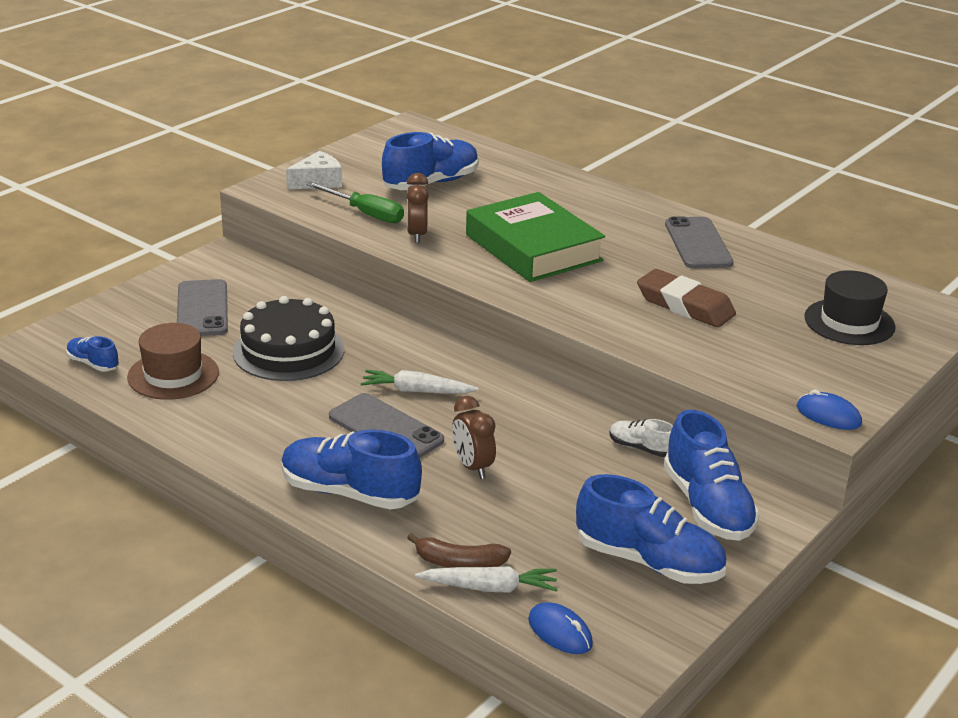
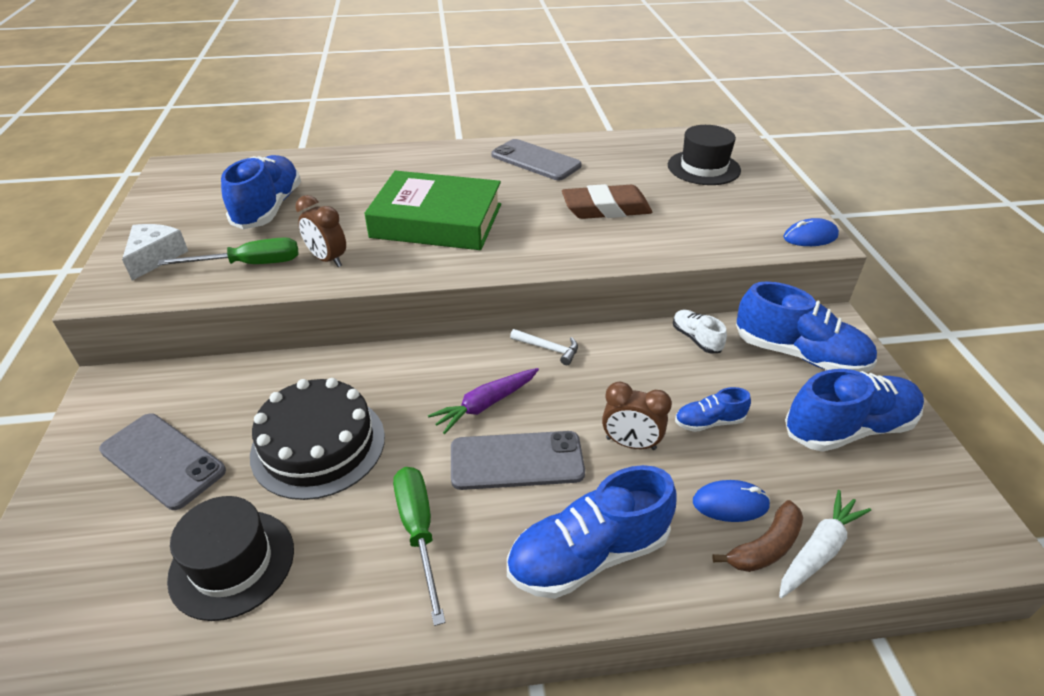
camera: 45 degrees left, 10 degrees up
blue shoe [66,336,119,371] -> blue shoe moved to [675,387,751,432]
brown hat [127,323,219,400] -> black hat [167,496,294,621]
white carrot [360,370,479,394] -> purple carrot [428,368,539,434]
blue mouse [528,602,593,654] -> blue mouse moved to [693,480,770,522]
white shoe [609,419,673,457] -> white shoe turned 75 degrees clockwise [673,310,727,354]
none -> green screwdriver [393,467,446,626]
none -> white hammer [510,329,578,365]

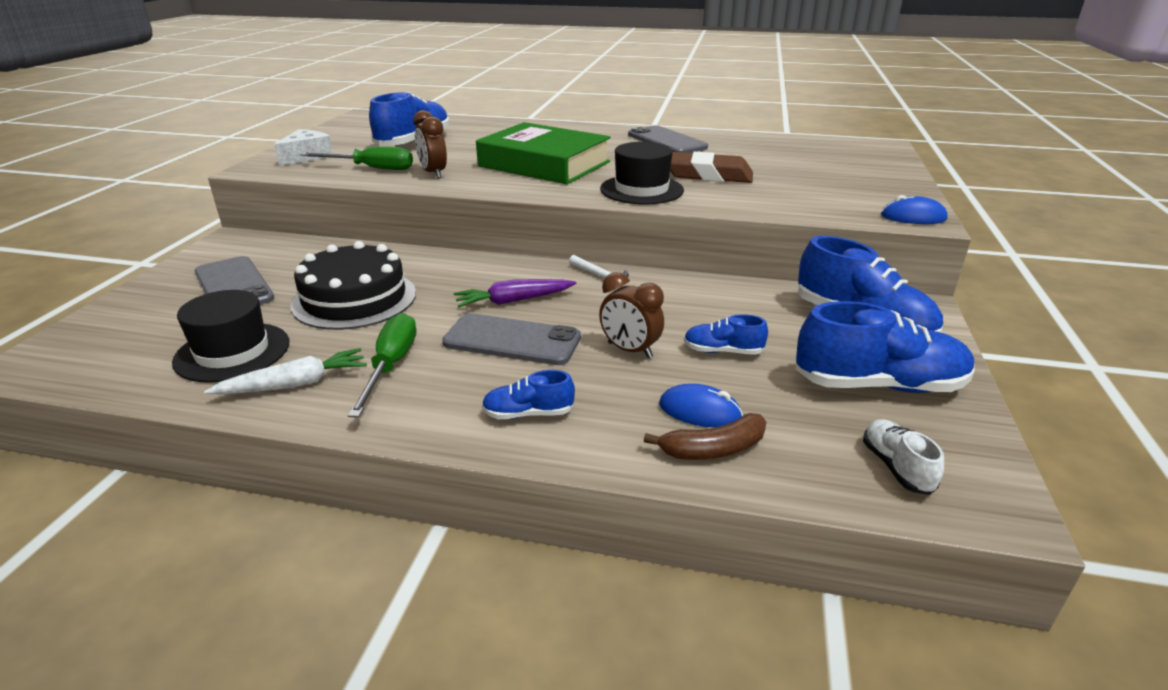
camera: 20 degrees right, 10 degrees down
blue shoe [507,465,677,599] -> blue shoe [482,370,575,419], size x0.50
black hat [668,125,741,185] -> black hat moved to [600,142,684,205]
white shoe [673,310,727,354] -> white shoe moved to [863,419,944,495]
white carrot [779,490,871,598] -> white carrot moved to [204,348,367,394]

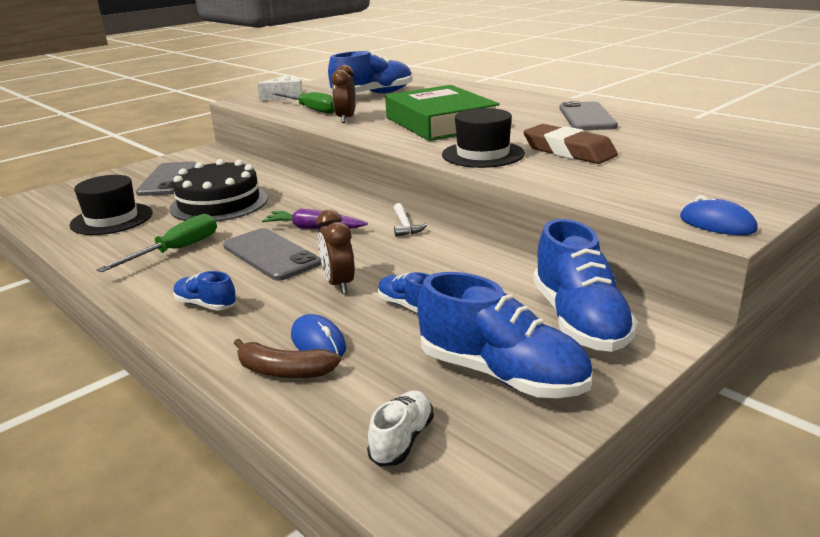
camera: 35 degrees right, 5 degrees down
white carrot [204,348,367,394] -> none

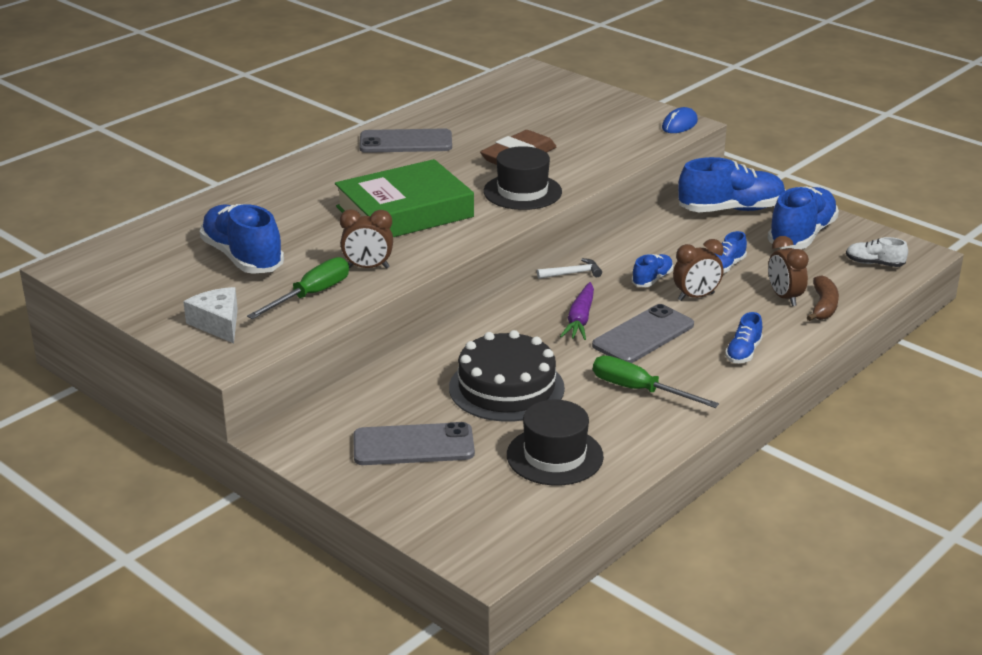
camera: 95 degrees left, 5 degrees up
blue mouse [291,314,346,357] -> brown clock [768,236,809,306]
none -> blue shoe [632,254,673,287]

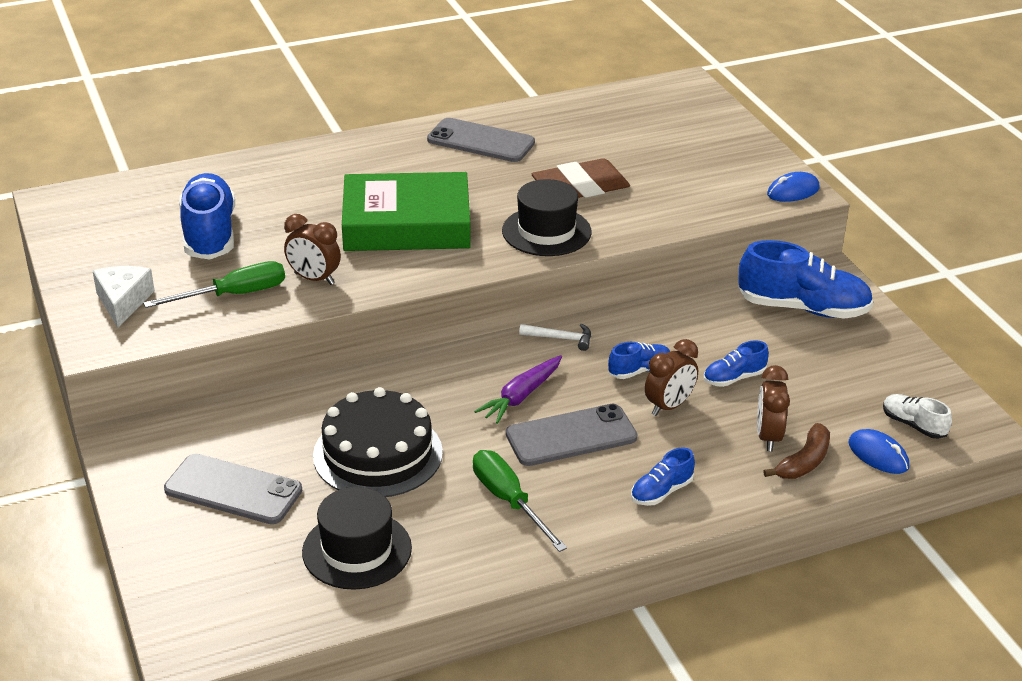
camera: 25 degrees right, 5 degrees up
brown clock [673,239,723,301] -> brown clock turned 45 degrees counterclockwise [645,339,698,416]
blue shoe [768,186,839,249] -> none
none -> blue mouse [849,429,909,474]

